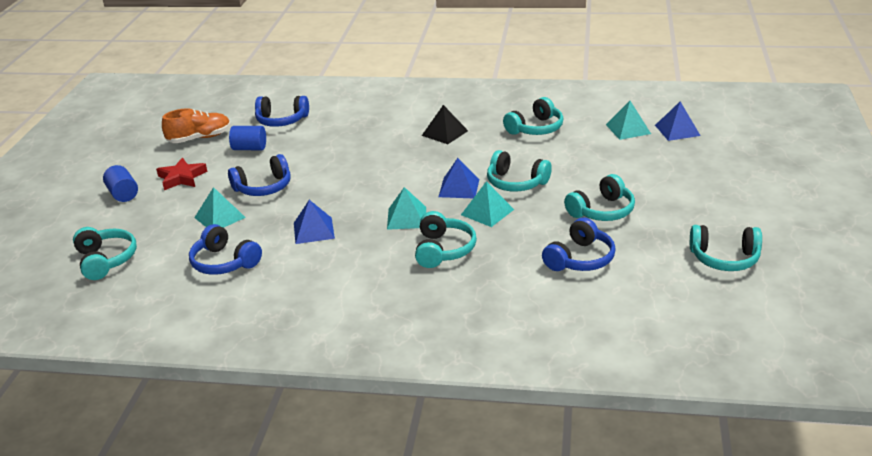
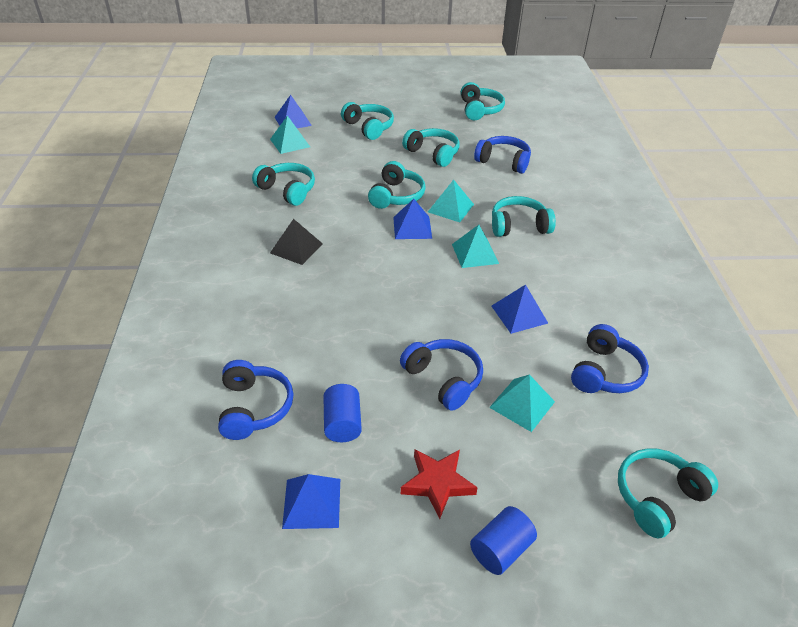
camera: 105 degrees left, 10 degrees up
orange shoe [162,108,231,143] -> blue pyramid [282,474,340,529]
none -> turquoise headphones [341,102,394,140]

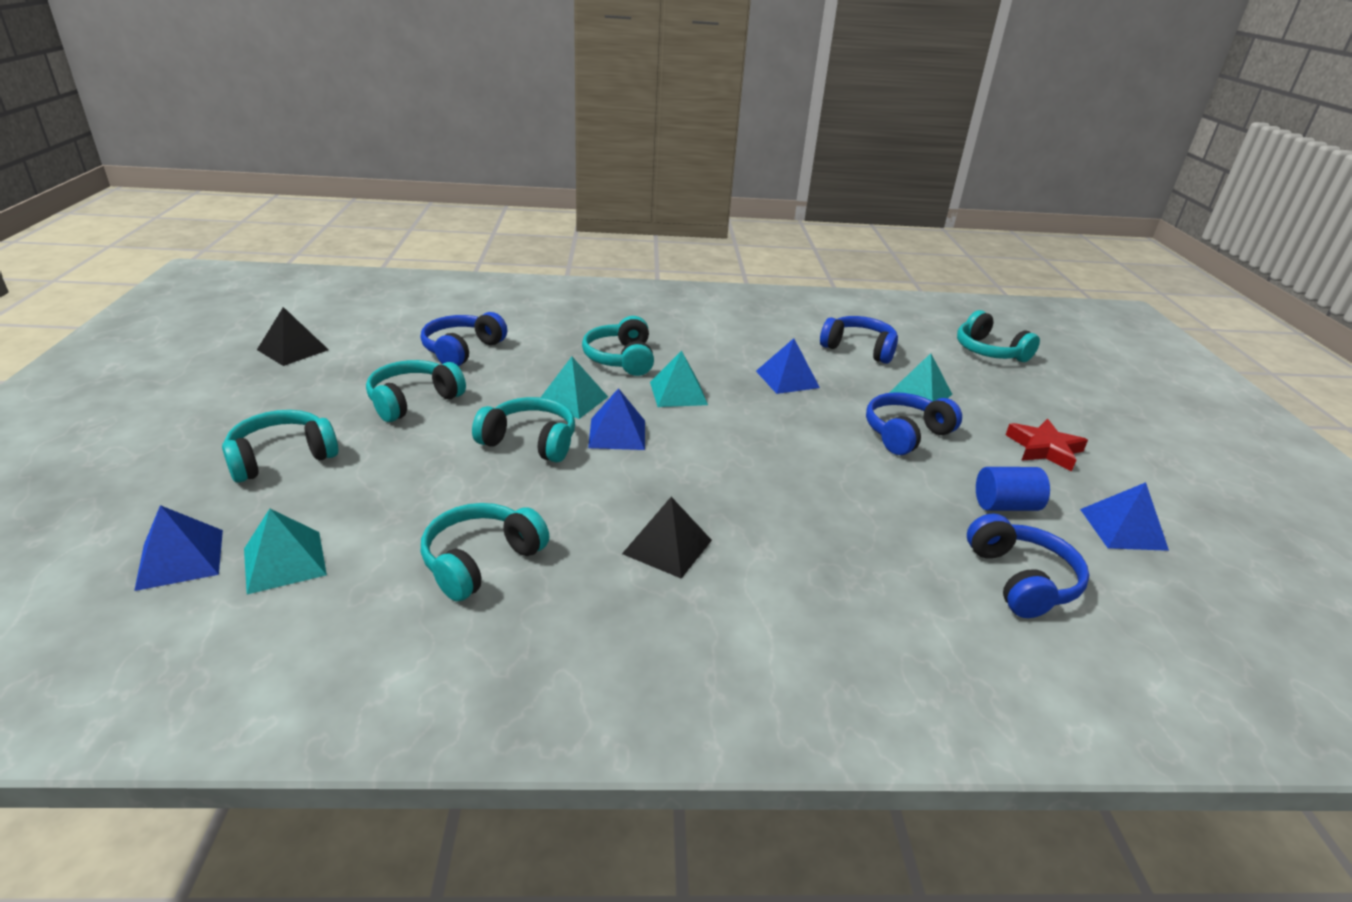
camera: 90 degrees left, 10 degrees down
blue headphones [218,360,294,440] -> blue headphones turned 90 degrees clockwise [967,513,1090,618]
turquoise headphones [461,82,505,120] -> black pyramid [257,307,329,366]
blue cylinder [470,506,537,575] -> none

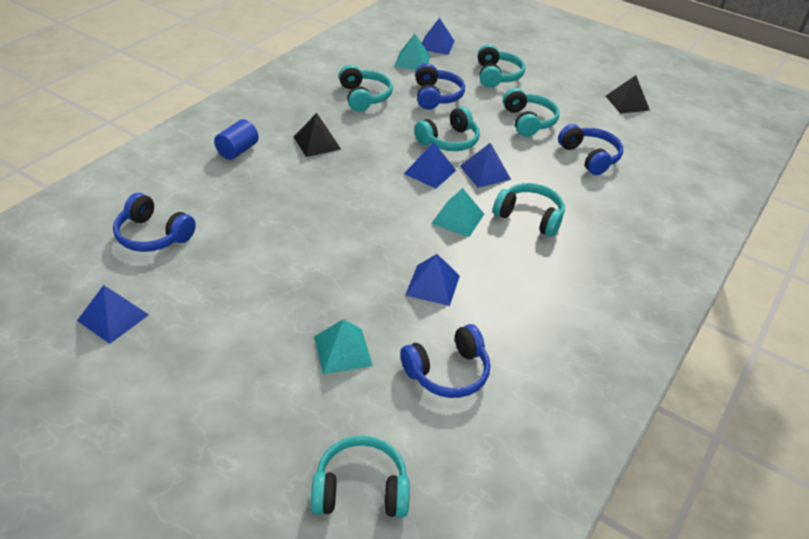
camera: 125 degrees right, 10 degrees up
turquoise pyramid [540,357,608,419] -> blue pyramid [460,143,511,188]
blue headphones [866,392,962,455] -> blue headphones moved to [415,63,465,110]
blue cylinder [976,467,1050,511] -> blue cylinder moved to [214,119,259,160]
red star [1006,419,1088,472] -> none

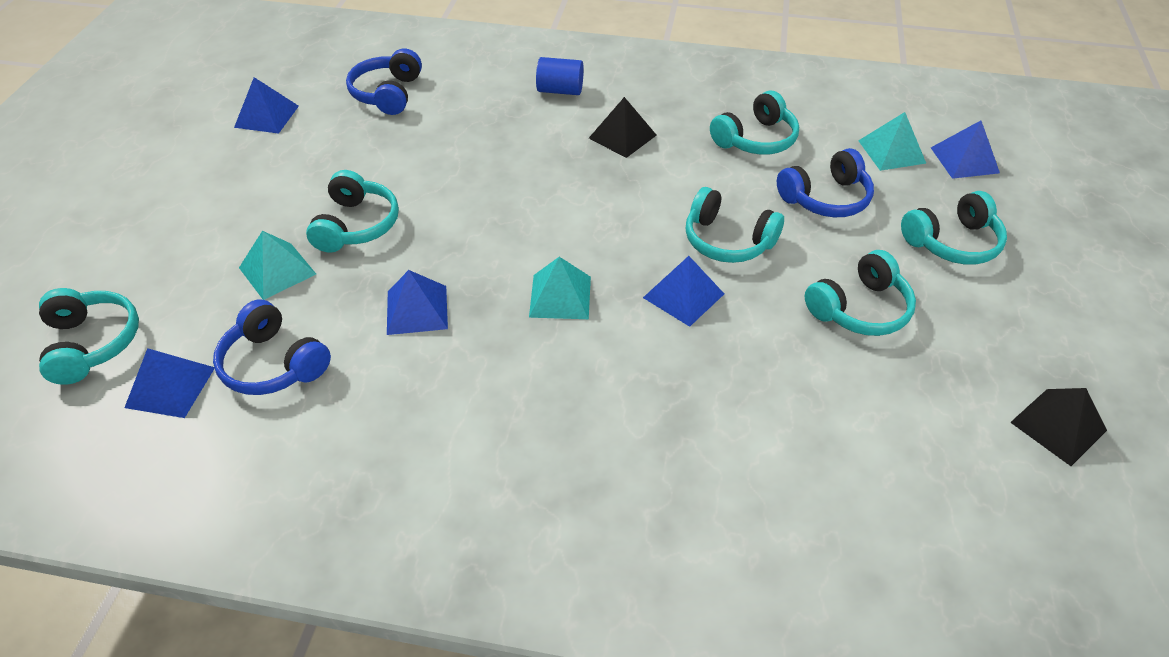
camera: 70 degrees right, 5 degrees up
blue pyramid [404,142,456,189] -> blue pyramid moved to [124,348,215,418]
turquoise headphones [493,183,565,237] -> turquoise headphones moved to [306,170,399,252]
blue headphones [558,124,623,175] -> none

